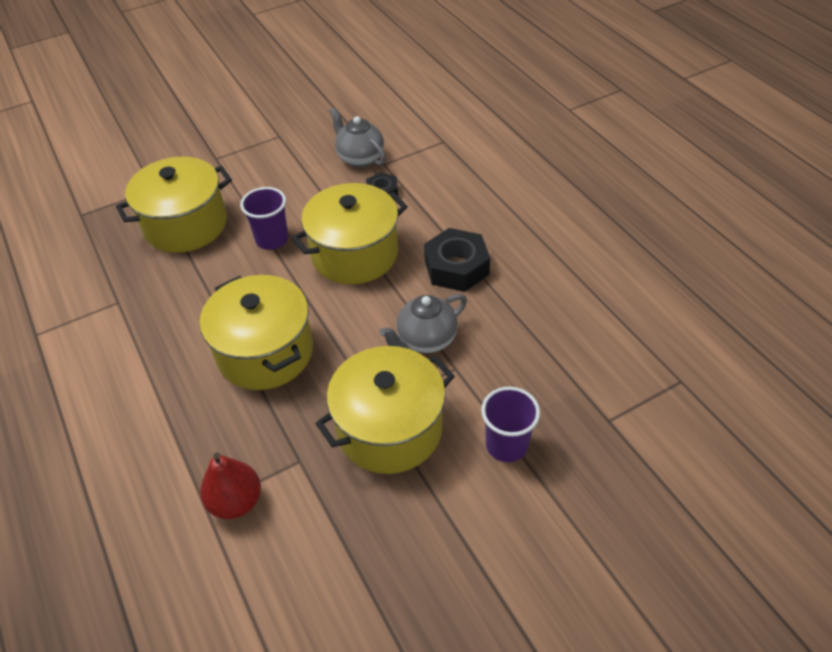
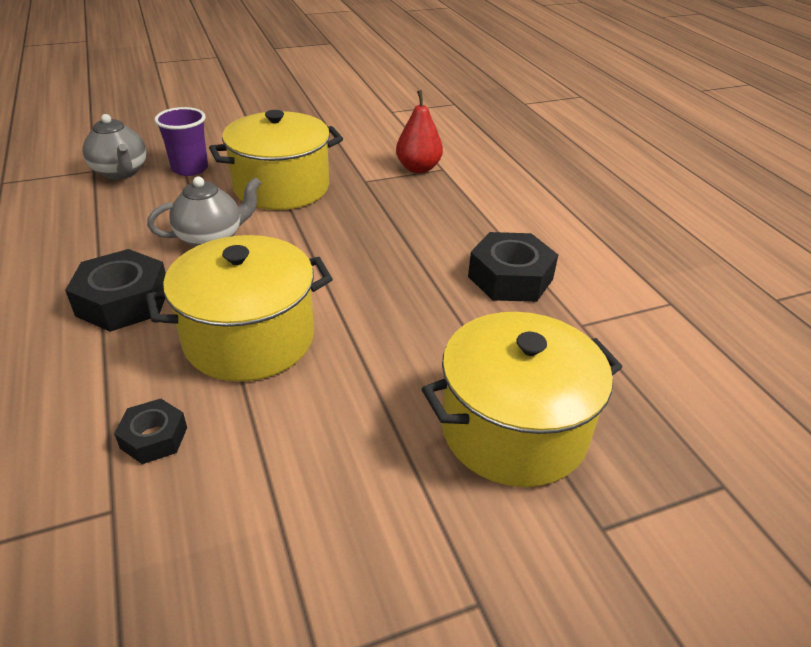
camera: 175 degrees left, 10 degrees down
yellow pot [200,275,313,390] -> none
purple cup [240,187,289,250] -> none
grey teapot [329,107,386,168] -> grey teapot moved to [83,114,146,180]
none -> black nut [468,232,558,302]

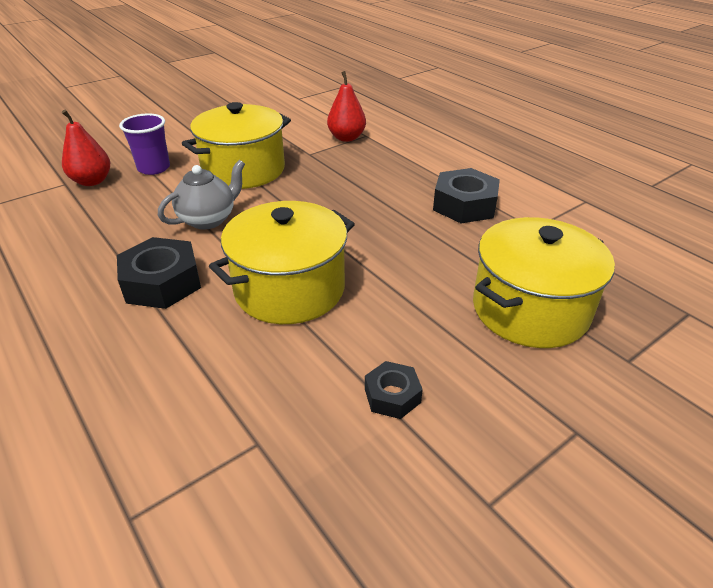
camera: 15 degrees left, 0 degrees up
grey teapot [83,114,146,180] -> red pear [62,110,110,186]
black nut [114,399,187,464] -> black nut moved to [365,361,423,419]

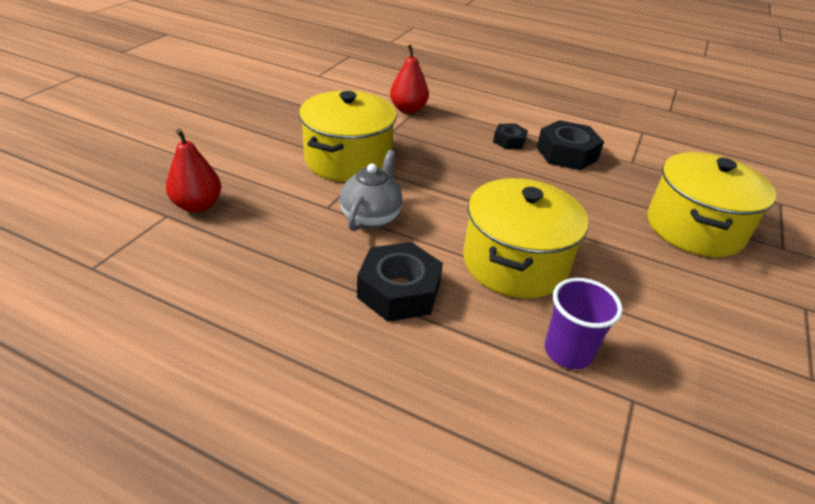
camera: 30 degrees left, 0 degrees up
purple cup [119,113,170,175] -> purple cup moved to [545,278,623,369]
black nut [365,361,423,419] -> black nut moved to [493,123,528,149]

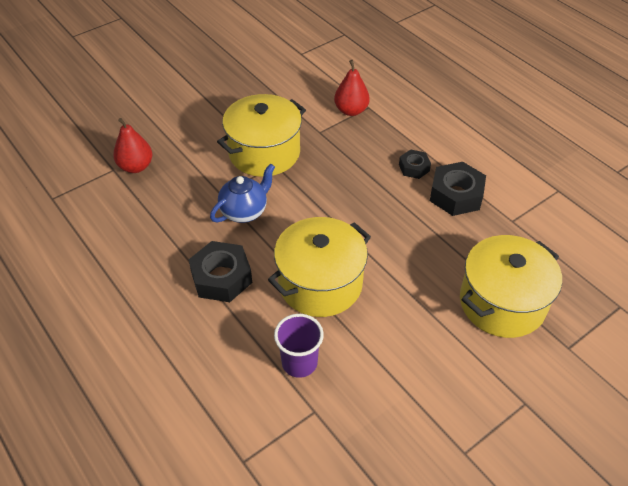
camera: 30 degrees right, 10 degrees up
grey teapot [339,150,402,231] -> blue teapot [210,164,275,223]

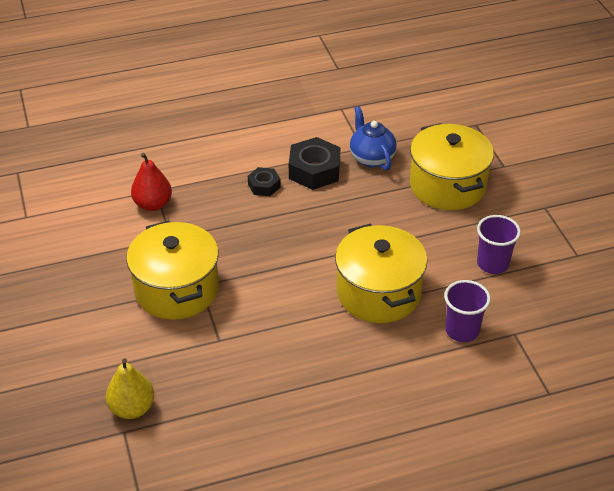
camera: 70 degrees left, 5 degrees down
red pear [113,118,153,173] -> yellow pear [106,358,154,419]
black nut [189,241,252,302] -> none
blue teapot [210,164,275,223] -> blue teapot moved to [350,106,397,171]
none -> purple cup [477,215,521,274]

